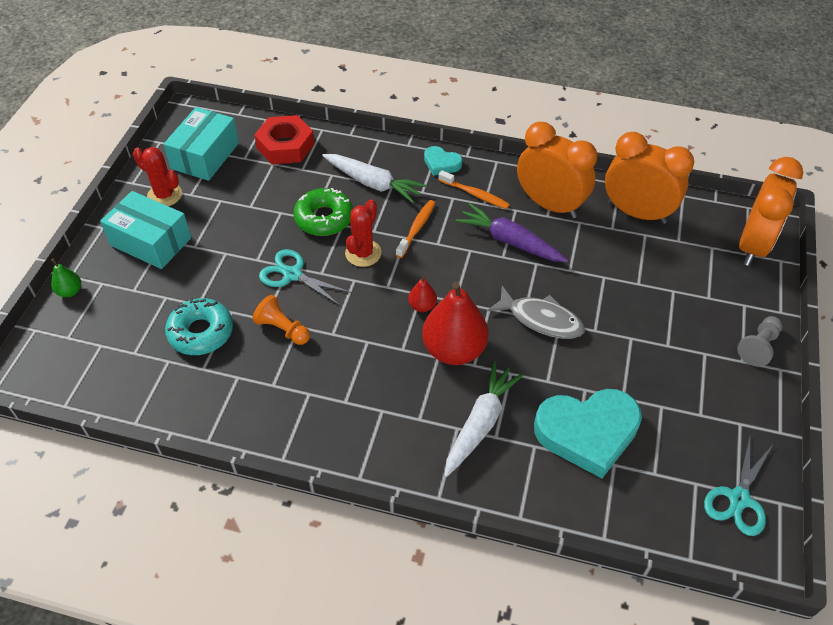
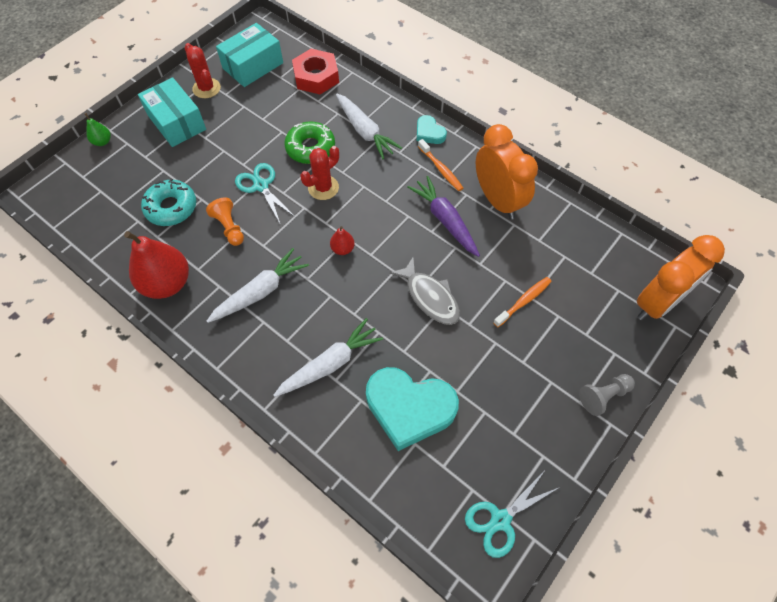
camera: 25 degrees right, 10 degrees up
orange toothbrush [396,200,435,258] -> orange toothbrush moved to [493,277,552,327]
red pear [422,281,489,365] -> red pear moved to [124,231,189,299]
orange clock [605,132,694,224] -> none
none -> white carrot [207,248,309,323]

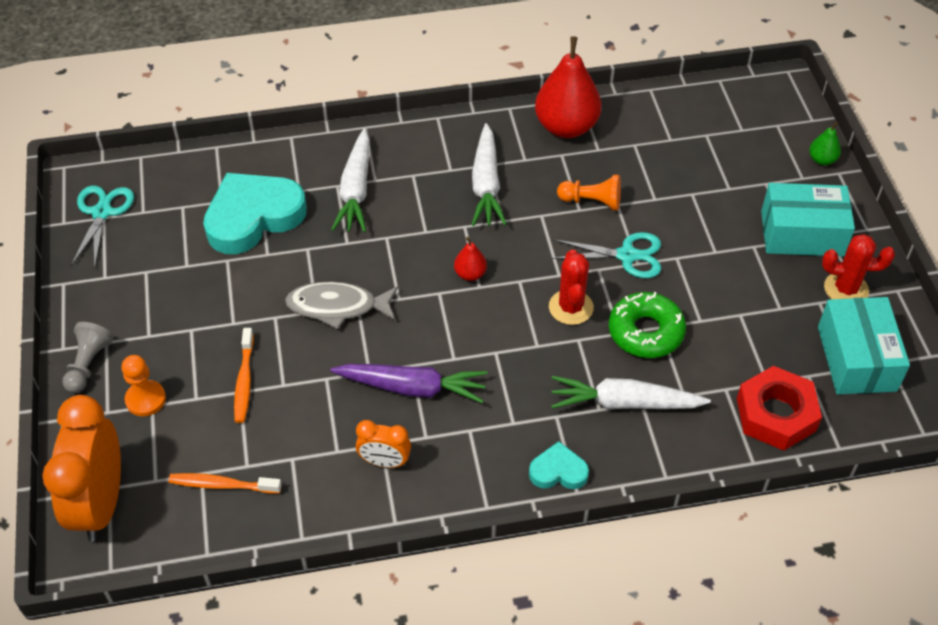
camera: 130 degrees right, 10 degrees down
turquoise donut [141,179,196,226] -> none
orange toothbrush [418,139,463,191] -> orange toothbrush moved to [169,473,282,494]
orange clock [476,124,538,220] -> orange clock [356,420,411,468], size x0.50
none -> orange pawn [121,355,166,416]

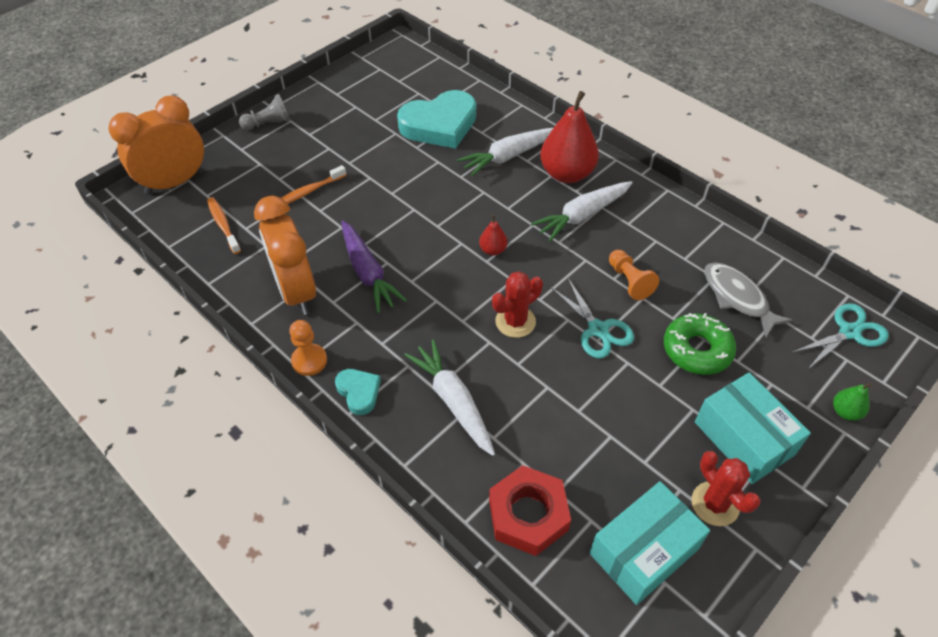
camera: 55 degrees right, 0 degrees up
turquoise scissors [71,185,134,268] -> turquoise scissors moved to [791,303,889,369]
orange pawn [121,355,166,416] -> orange pawn moved to [289,320,327,376]
turquoise heart [203,173,307,254] -> turquoise heart turned 135 degrees clockwise [397,90,476,149]
grey fish [285,281,398,329] -> grey fish moved to [705,262,793,338]
orange clock [356,420,411,468] -> orange clock [254,196,316,315], size x2.00
red pear [535,36,602,138] -> red pear moved to [540,91,599,183]
green donut [609,292,686,358] -> green donut moved to [664,313,736,375]

